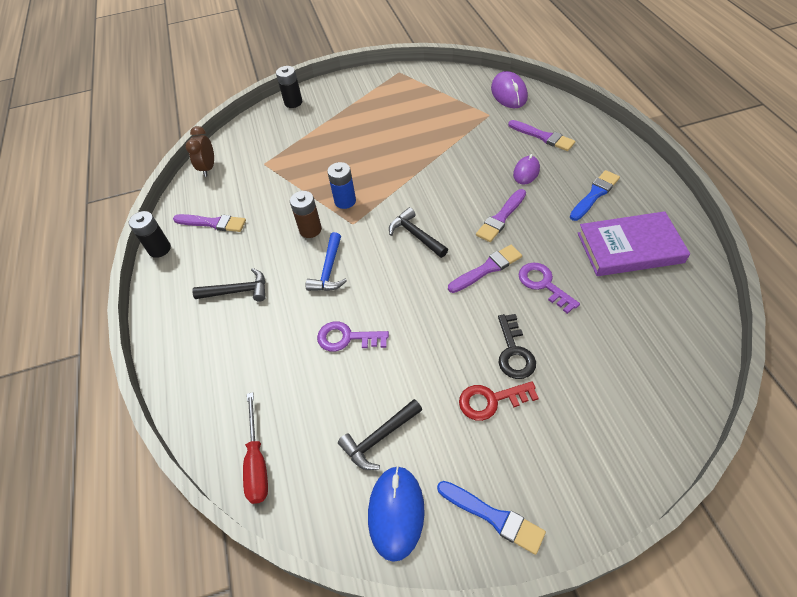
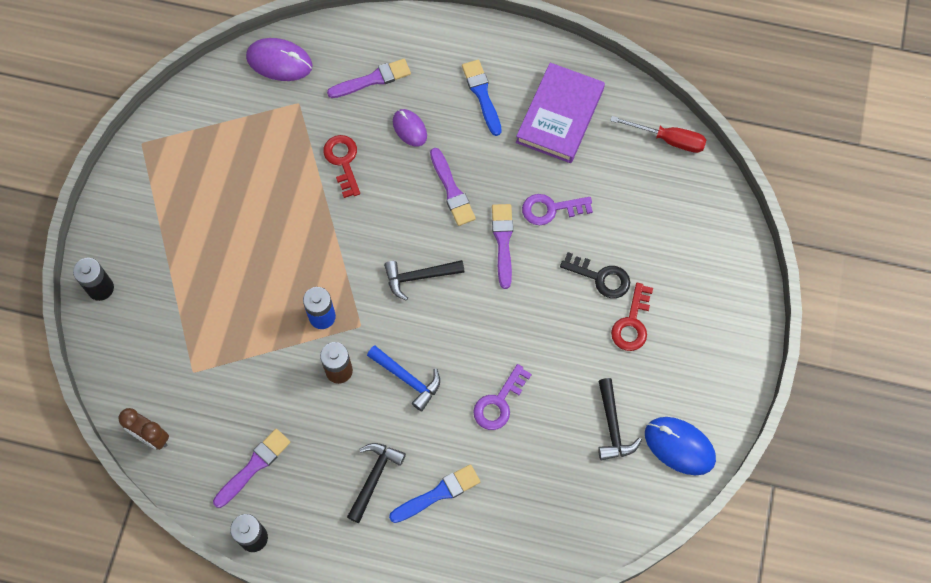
camera: 65 degrees left, 15 degrees up
red screwdriver [243,392,268,504] -> red screwdriver moved to [610,116,706,153]
blue brush [437,481,546,555] -> blue brush moved to [389,464,480,523]
none -> red key [323,135,360,198]

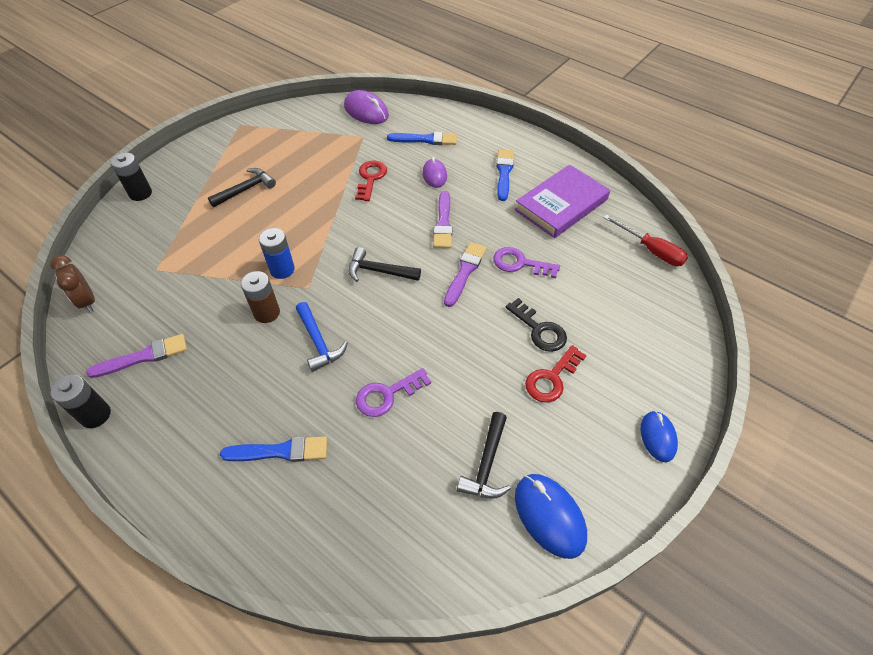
camera: 25 degrees right, 15 degrees down
purple brush [327,59,411,98] -> blue brush [387,131,457,145]
black hammer [347,443,406,523] -> black hammer moved to [208,168,276,207]
none -> blue mouse [641,411,678,462]

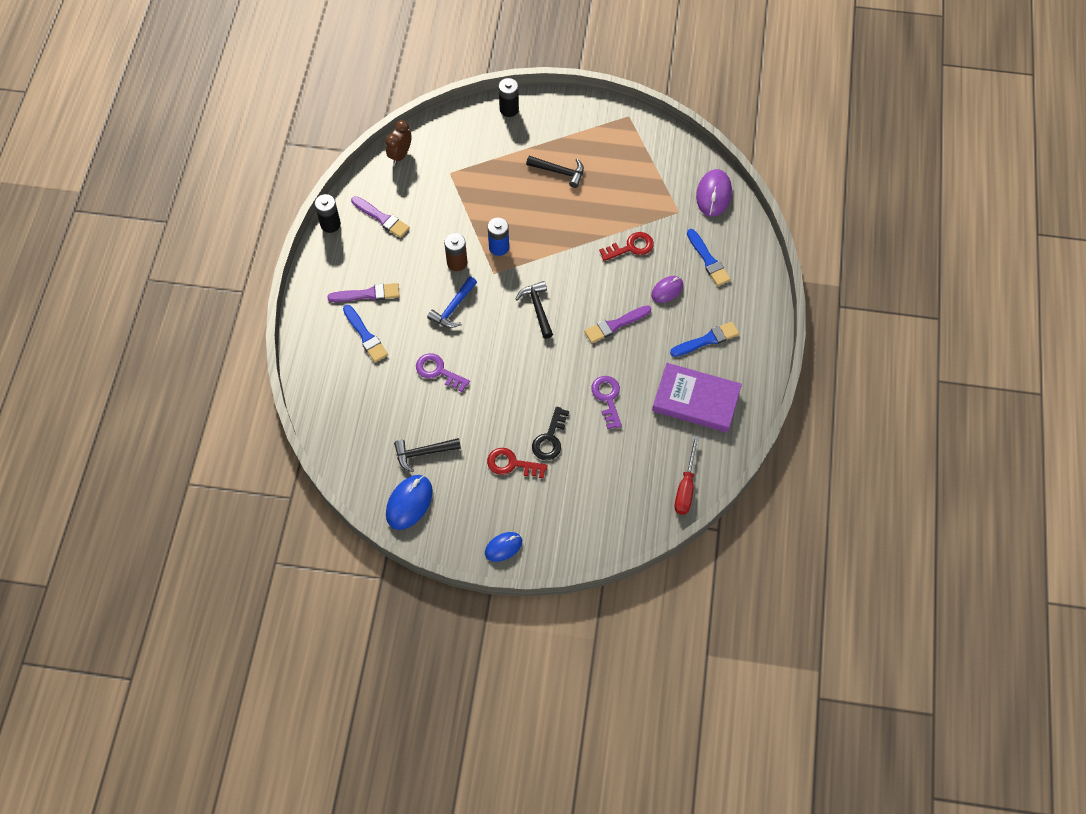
camera: 60 degrees right, 10 degrees up
purple brush [444,242,487,307] -> purple brush moved to [327,283,400,302]

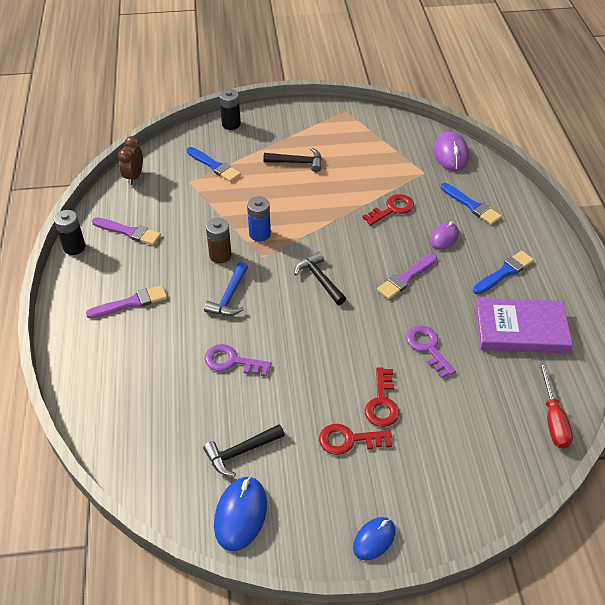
camera: 15 degrees left, 15 degrees down
blue brush [343,305,388,363] -> blue brush moved to [187,147,241,182]
black key [532,407,569,460] -> red key [365,367,399,427]

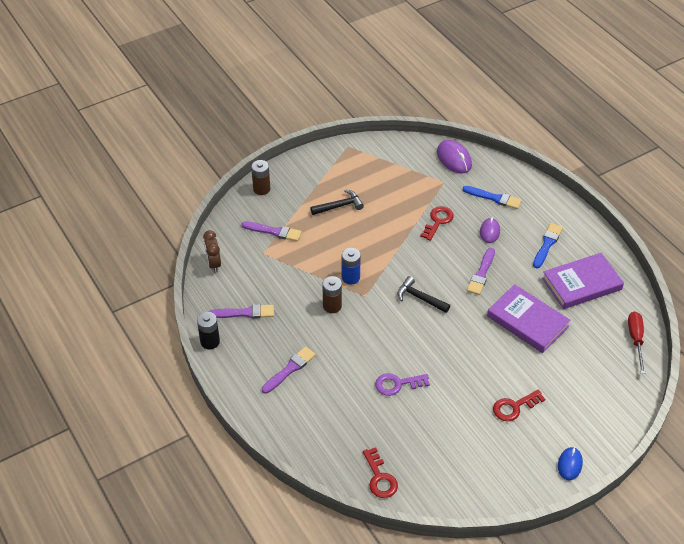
camera: 25 degrees left, 0 degrees up
blue brush [187,147,241,182] -> purple brush [242,221,302,241]
black hammer [203,424,285,476] -> none
blue hammer [204,262,248,316] -> none
blue mouse [214,476,267,551] -> none
black battery [219,89,241,130] -> brown battery [251,160,270,195]
red key [365,367,399,427] -> red key moved to [363,447,398,498]
purple key [406,326,456,378] -> purple book [487,284,571,353]
red screwdriver [538,362,573,449] -> red screwdriver turned 150 degrees counterclockwise [628,312,645,374]

